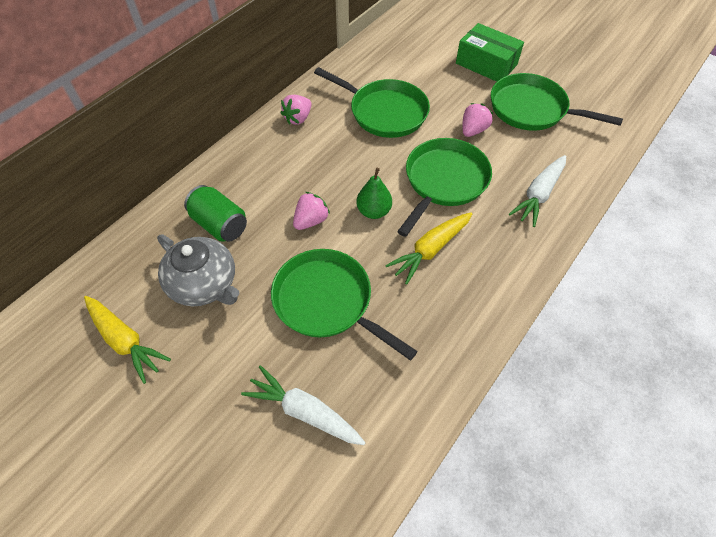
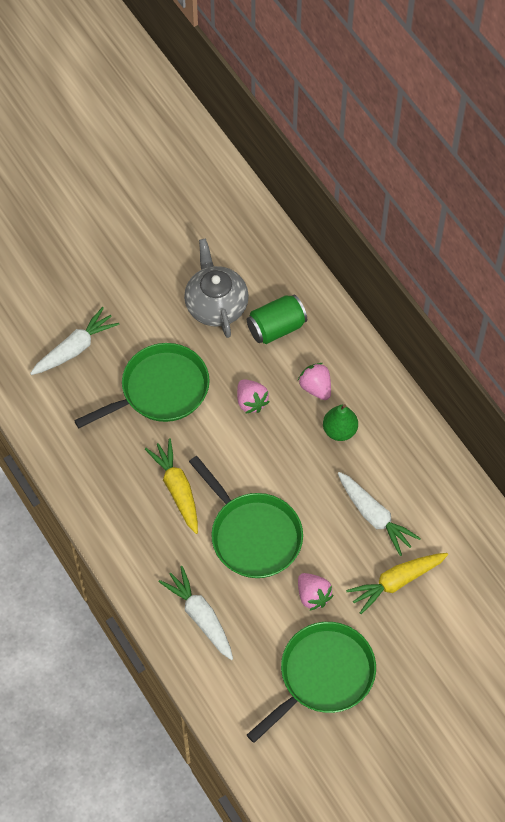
camera: 110 degrees right, 5 degrees up
yellow carrot [84,296,171,384] -> yellow carrot moved to [346,553,448,614]
grey teapot [157,234,239,306] -> grey teapot turned 105 degrees clockwise [184,238,249,338]
pink strawberry [281,95,312,125] -> pink strawberry moved to [298,363,331,400]
green pan [314,67,430,138] -> white carrot [338,472,421,556]
green pear [356,168,392,219] -> green pear moved to [323,404,358,441]
green box [456,23,524,82] -> none

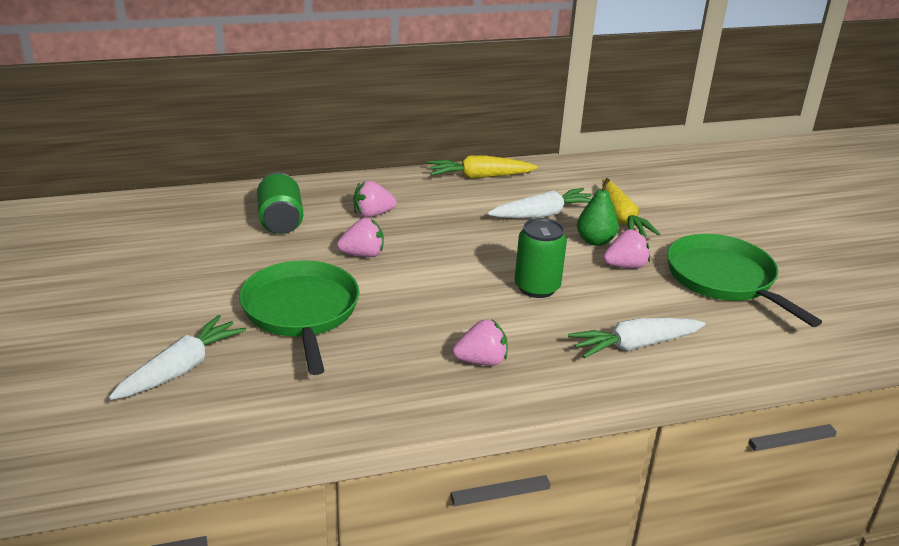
camera: 75 degrees left, 30 degrees down
white carrot [30,307,119,375] -> white carrot turned 60 degrees clockwise [109,315,246,400]
yellow carrot [145,439,198,534] -> yellow carrot moved to [428,156,538,179]
grey teapot [184,238,249,338] -> none
green pan [189,456,303,578] -> green can [515,218,567,298]
green pear [323,404,358,441] -> green pear moved to [577,178,619,246]
none -> pink strawberry [453,319,508,366]

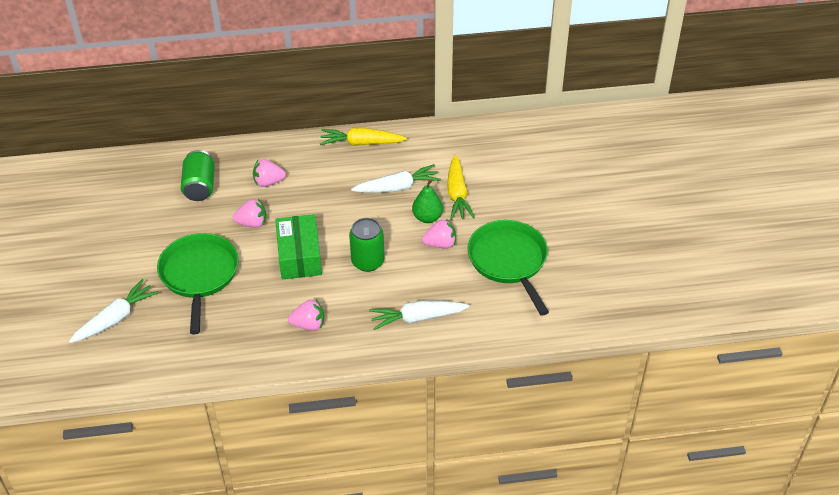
camera: 10 degrees right, 15 degrees up
none -> green box [275,214,322,279]

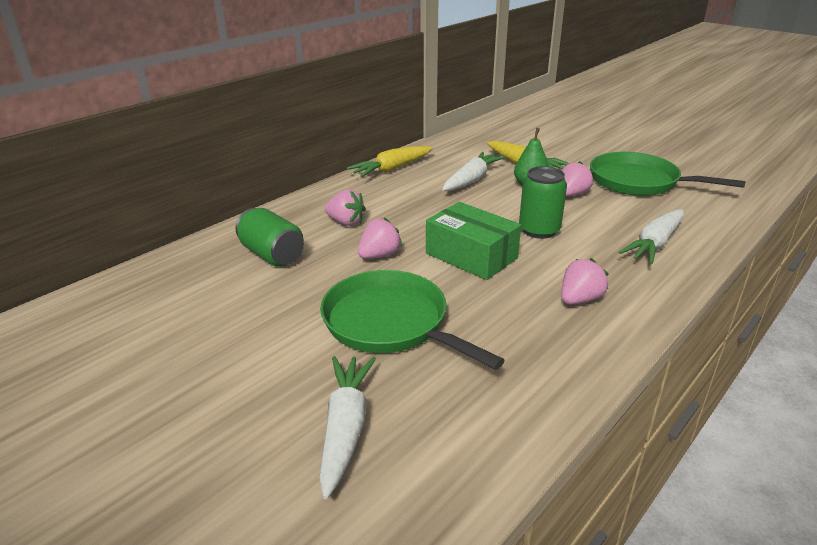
camera: 40 degrees left, 15 degrees down
pink strawberry [253,159,286,187] -> pink strawberry turned 105 degrees counterclockwise [324,189,366,226]

